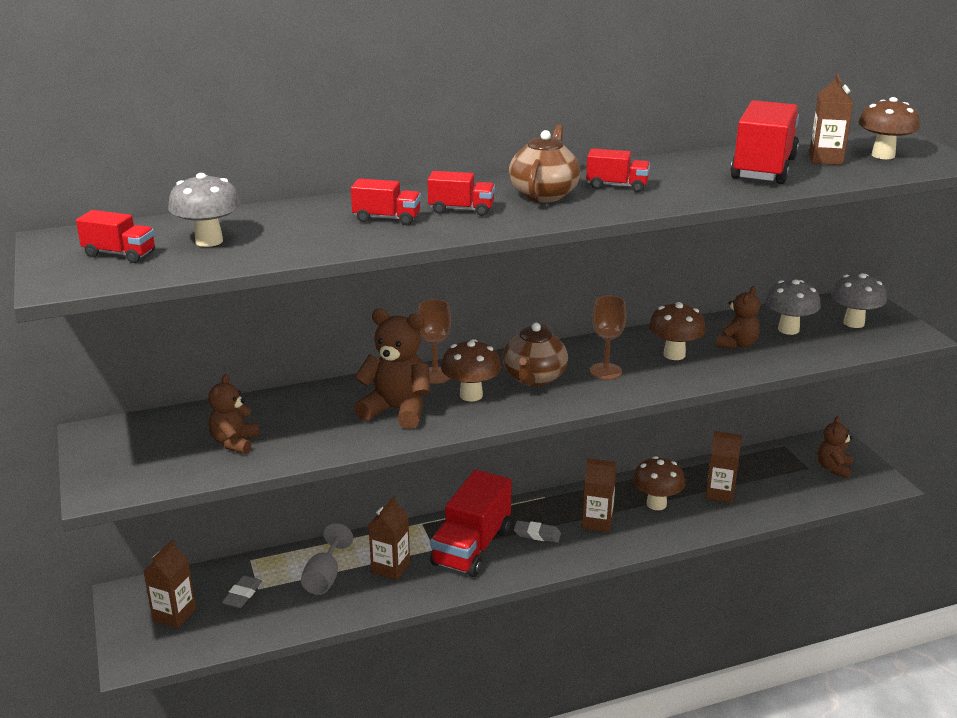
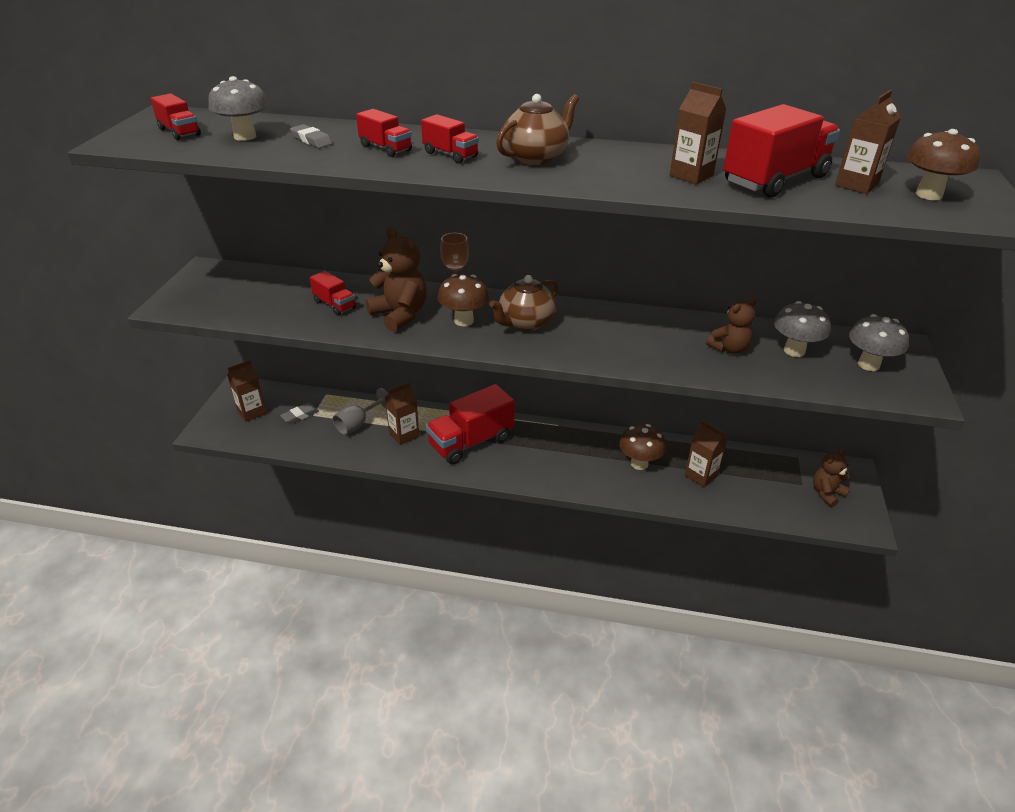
camera: 30 degrees right, 10 degrees up
brown teddy bear [208,374,259,454] -> none
grey eraser [514,521,561,543] -> grey eraser moved to [290,124,333,148]
brown carton [582,458,616,532] -> brown carton moved to [670,82,726,184]
red truck [586,148,650,192] -> red truck moved to [310,271,356,316]
brown goblet [590,296,626,380] -> none
brown mushroom [648,302,706,360] -> none

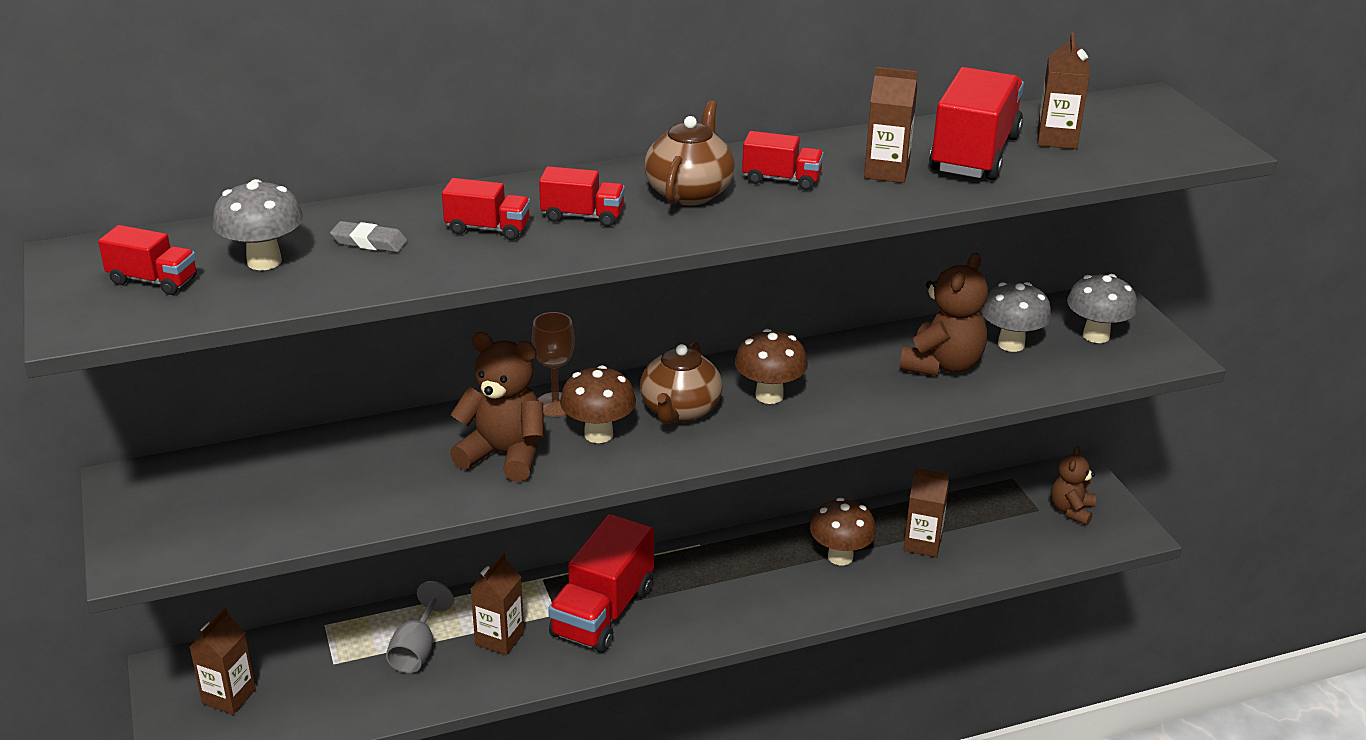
camera: 30 degrees left, 5 degrees down
grey eraser [280,403,319,424] -> none
red truck [310,271,356,316] -> red truck moved to [742,131,824,190]
brown teddy bear [706,298,757,354] -> brown teddy bear [900,253,988,376], size x1.57
brown mushroom [907,129,980,200] -> brown mushroom moved to [735,329,808,404]

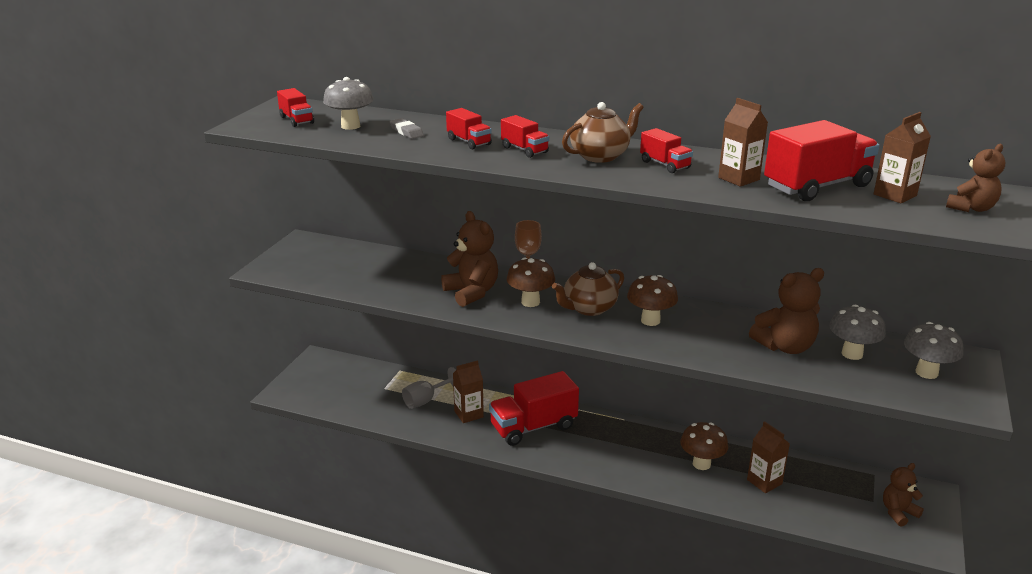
camera: 40 degrees right, 5 degrees down
brown carton [190,608,256,715] -> none
none -> brown teddy bear [946,144,1006,212]

